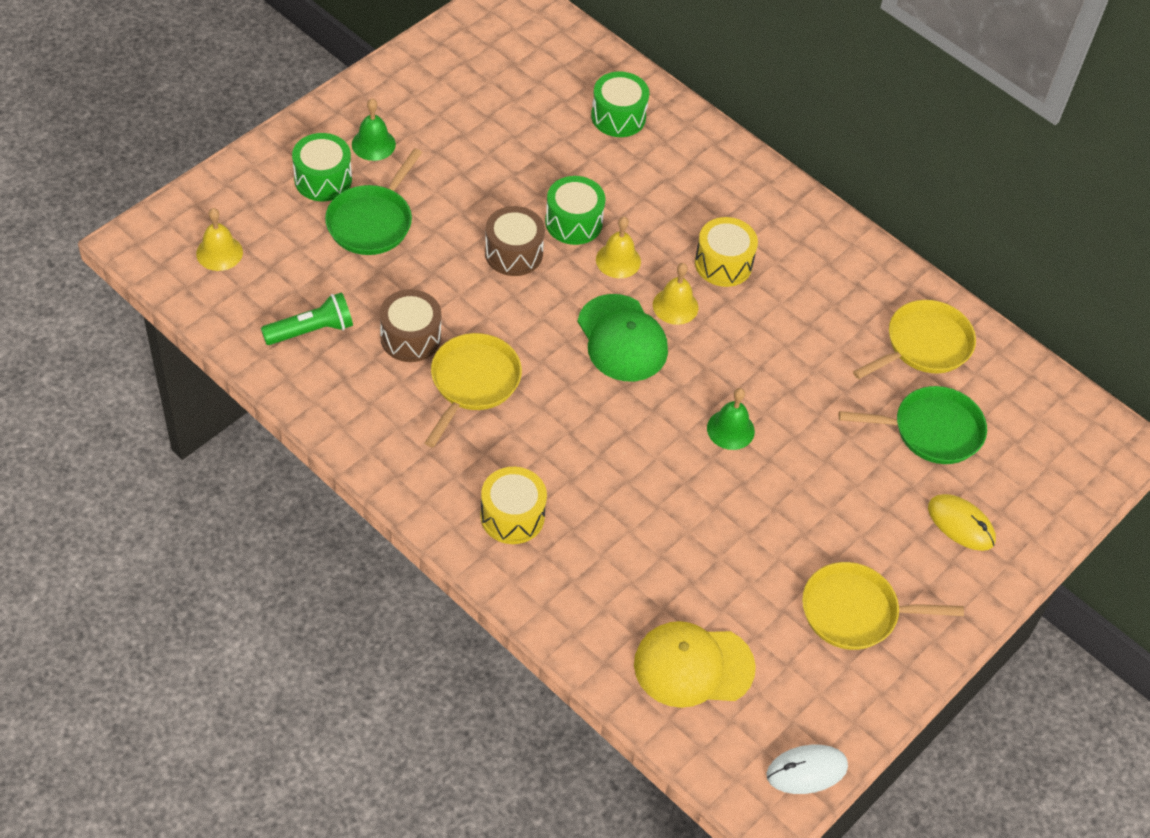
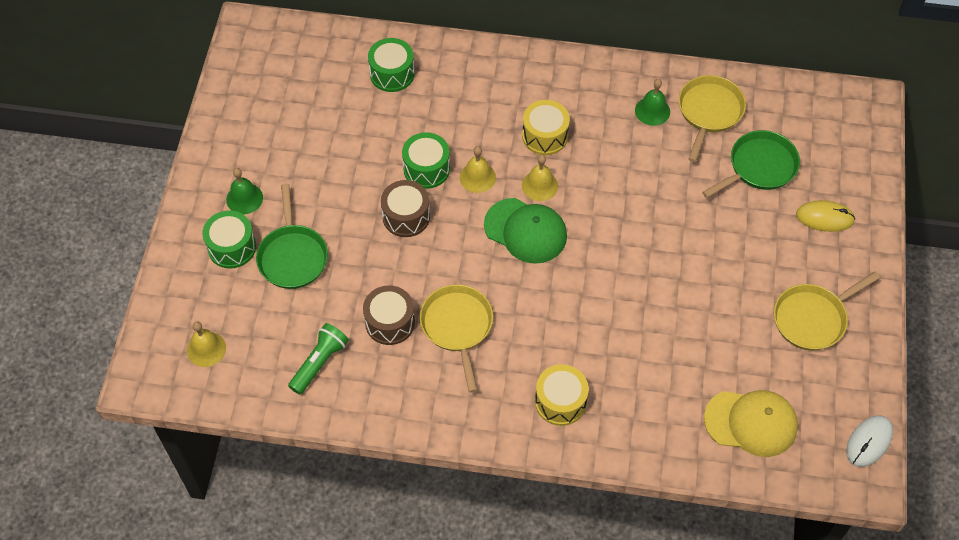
camera: 30 degrees left, 5 degrees up
yellow cap [634,621,756,708] -> yellow cap turned 135 degrees counterclockwise [704,390,798,457]
green bell [707,388,755,450] -> green bell moved to [635,79,670,126]

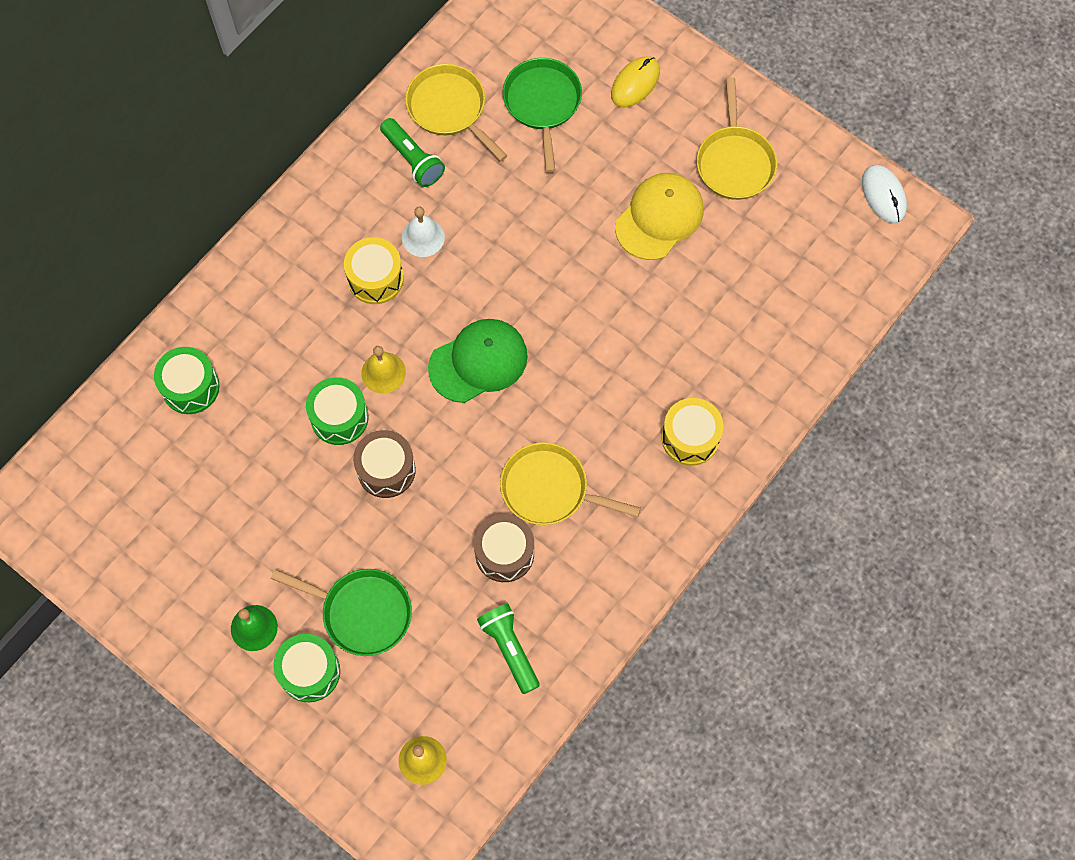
camera: 60 degrees left, 10 degrees up
yellow bell [522,155,558,201] -> none
green bell [635,79,670,126] -> green flashlight [380,118,445,187]
yellow cap [704,390,798,457] -> yellow cap moved to [615,173,703,260]
none -> white bell [402,207,445,257]

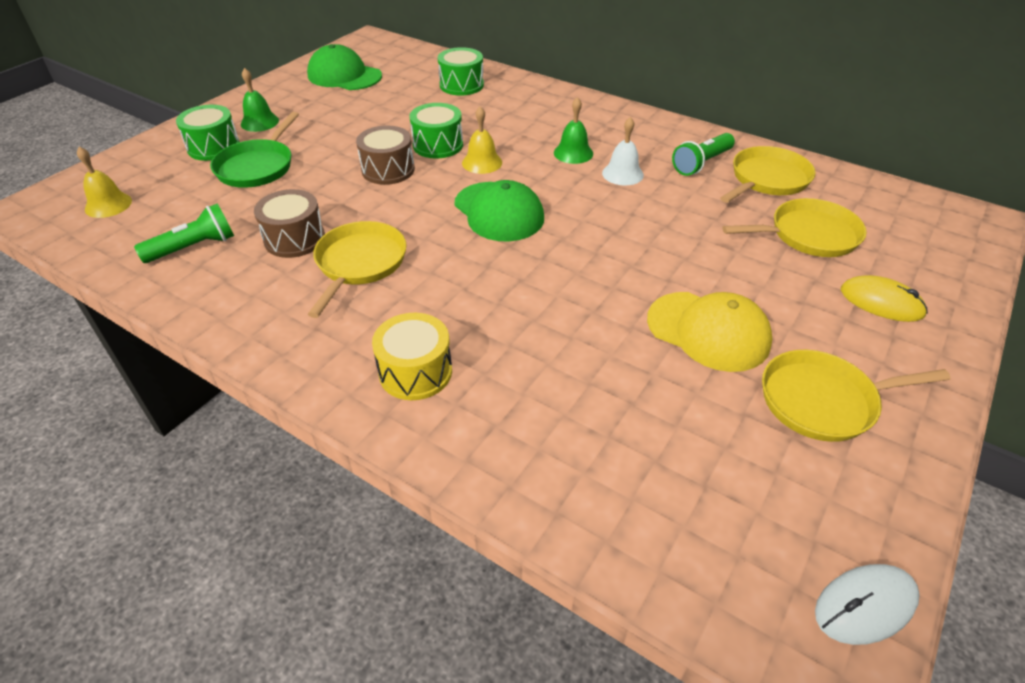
camera: 85 degrees right, 25 degrees down
yellow drum [344,237,404,304] -> green bell [554,97,593,164]
green pan [503,58,582,173] -> yellow pan [722,198,867,257]
none -> green cap [307,44,382,90]

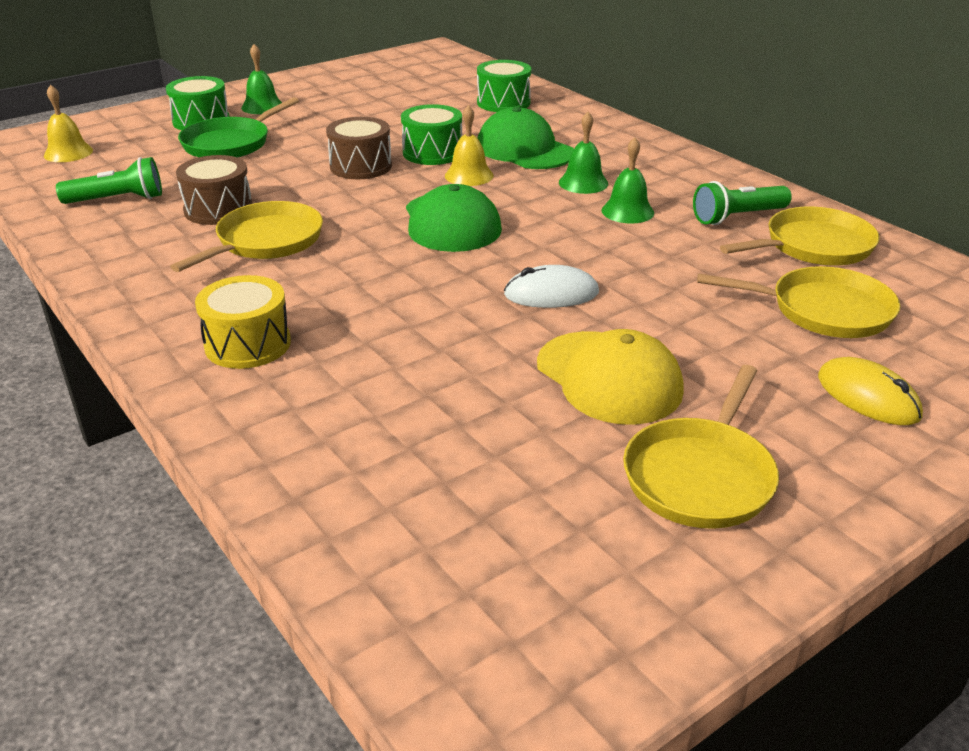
camera: 20 degrees right, 10 degrees down
green cap [307,44,382,90] -> green cap moved to [478,107,574,169]
white bell [602,117,644,185] -> green bell [602,137,654,224]
yellow pan [762,350,951,442] -> yellow pan turned 75 degrees counterclockwise [623,365,779,529]
white mouse [815,564,920,645] -> white mouse moved to [504,265,599,308]

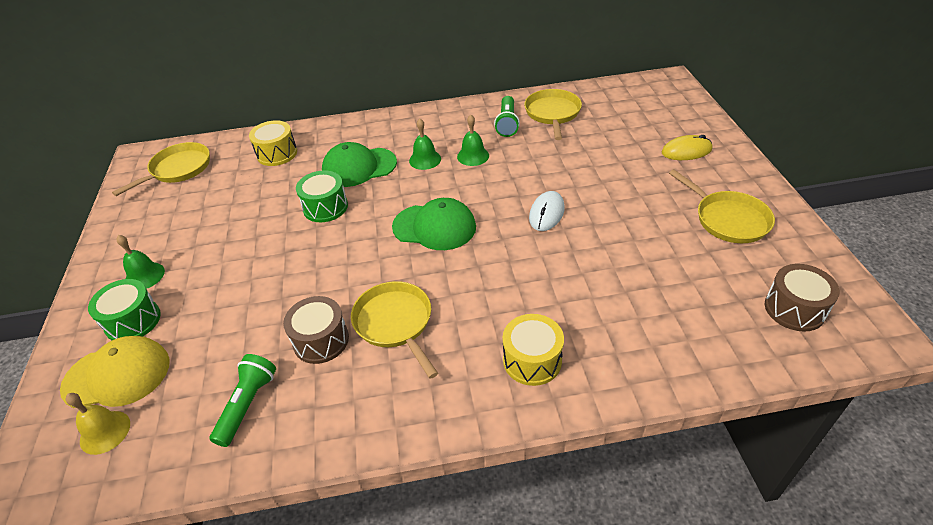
camera: 60 degrees left, 10 degrees up
green pan [178,97,299,158] -> none
brown drum [326,117,392,179] -> brown drum moved to [765,264,840,331]
yellow bell [445,105,494,186] -> none
green drum [477,60,531,112] -> yellow drum [249,120,297,166]
yellow cap [537,329,684,425] -> yellow cap moved to [60,336,170,408]
yellow pan [697,266,900,338] -> yellow pan moved to [112,142,210,196]

